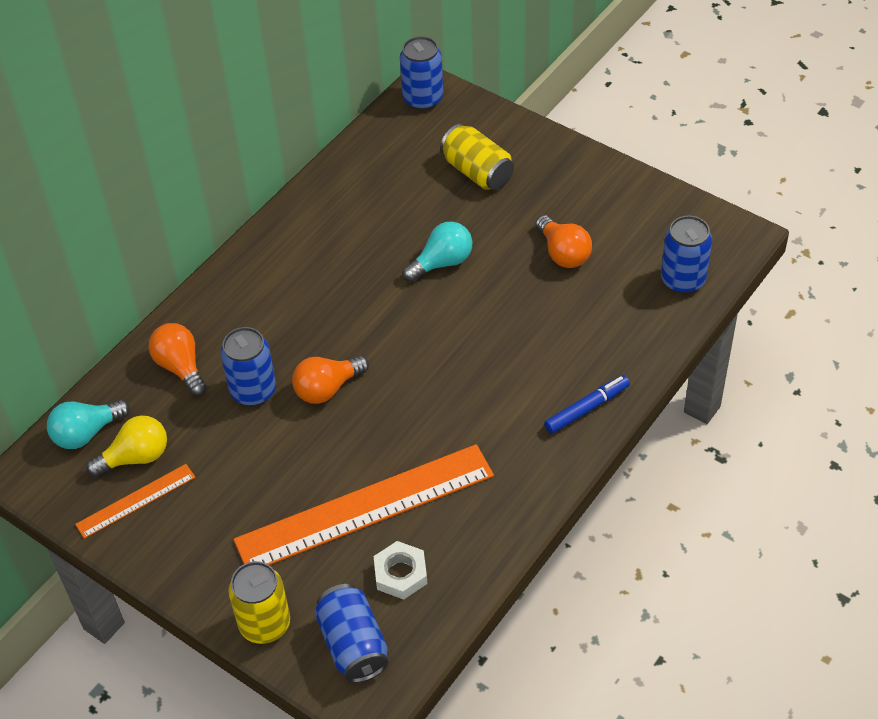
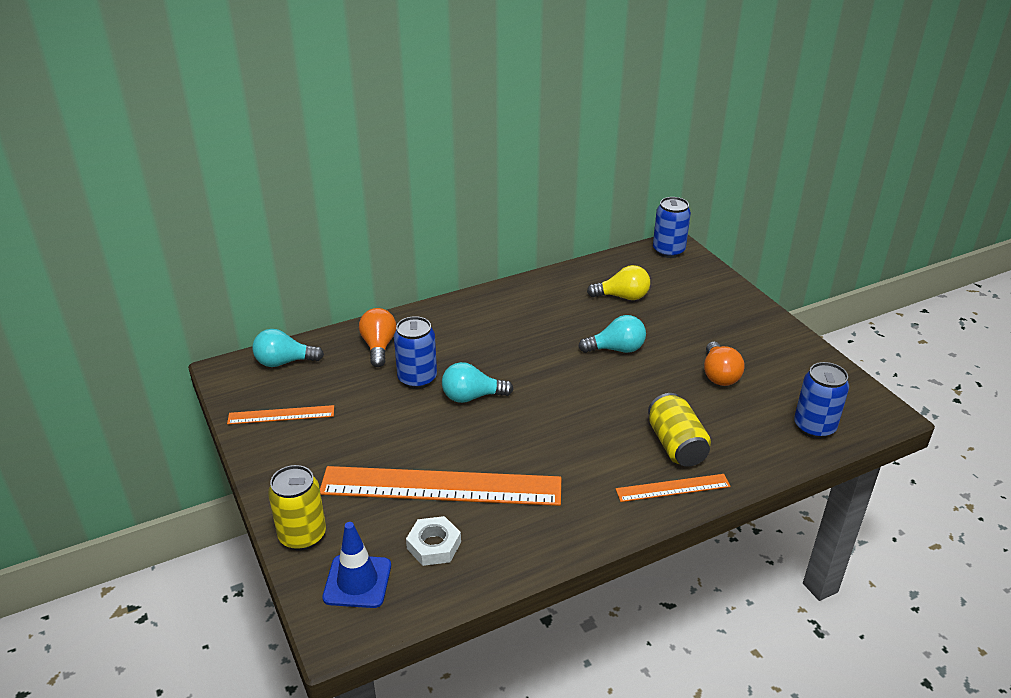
camera: 25 degrees right, 15 degrees down
yellow light bulb [86,416,167,477] -> yellow light bulb moved to [587,265,650,300]
orange light bulb [292,355,369,404] -> turquoise light bulb [442,362,513,403]
blue can [314,584,389,683] -> blue traffic cone [322,522,391,608]
yellow can [440,124,514,190] -> yellow can moved to [648,393,711,467]
blue marker [544,375,630,434] -> orange ruler [616,474,731,502]

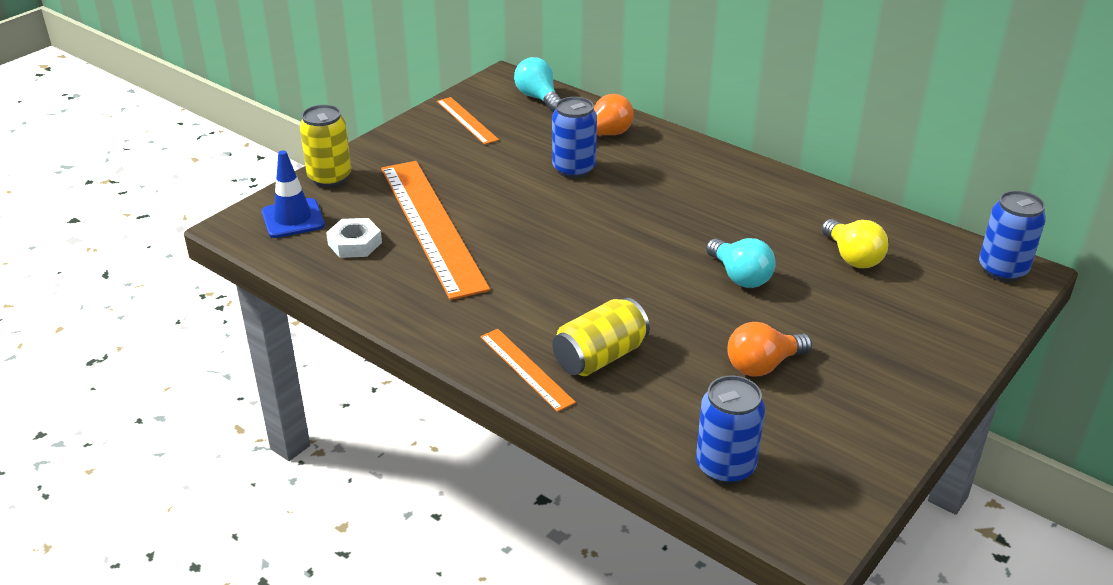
camera: 65 degrees right, 0 degrees up
turquoise light bulb [442,362,513,403] -> none

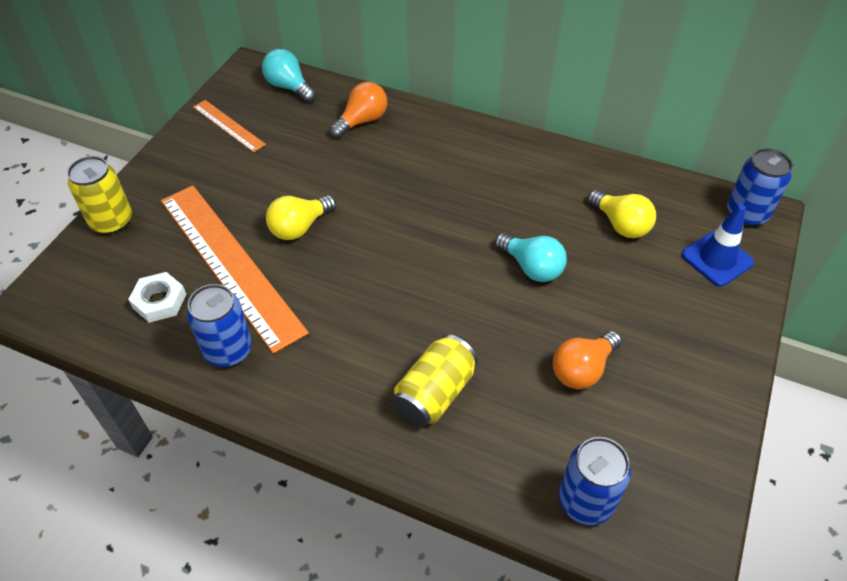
camera: 15 degrees left, 15 degrees up
blue traffic cone [262,150,325,238] -> blue traffic cone moved to [681,204,754,287]
orange ruler [480,329,576,412] -> none
blue can [552,97,597,178] -> blue can moved to [187,284,252,367]
none -> yellow light bulb [266,195,336,240]

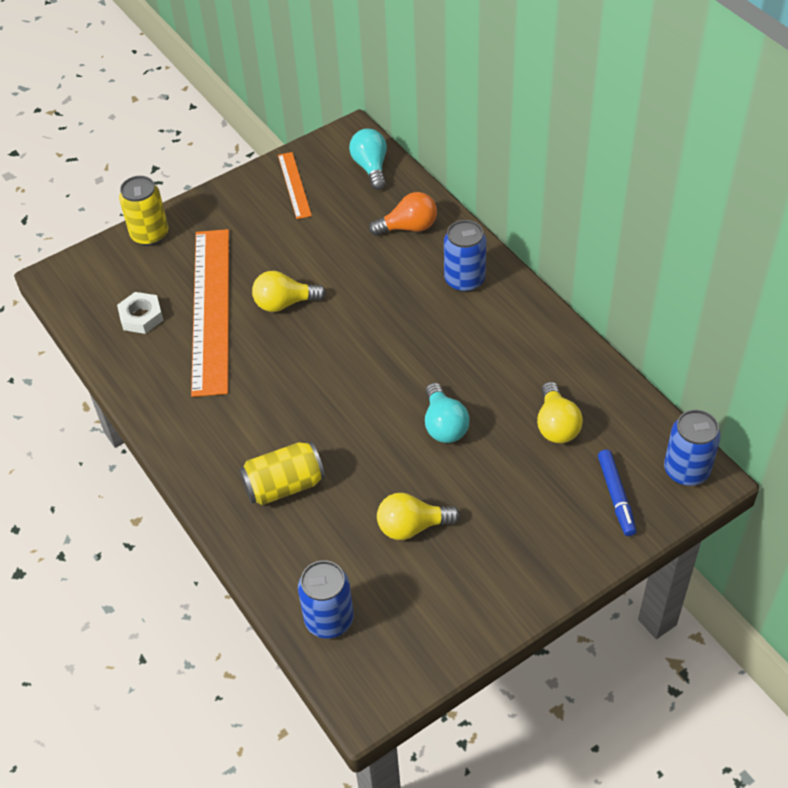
camera: 35 degrees right, 0 degrees up
blue can [187,284,252,367] -> blue can moved to [444,220,486,292]
orange light bulb [553,331,622,389] -> yellow light bulb [377,493,460,540]
blue traffic cone [681,204,754,287] -> blue marker [598,450,637,536]

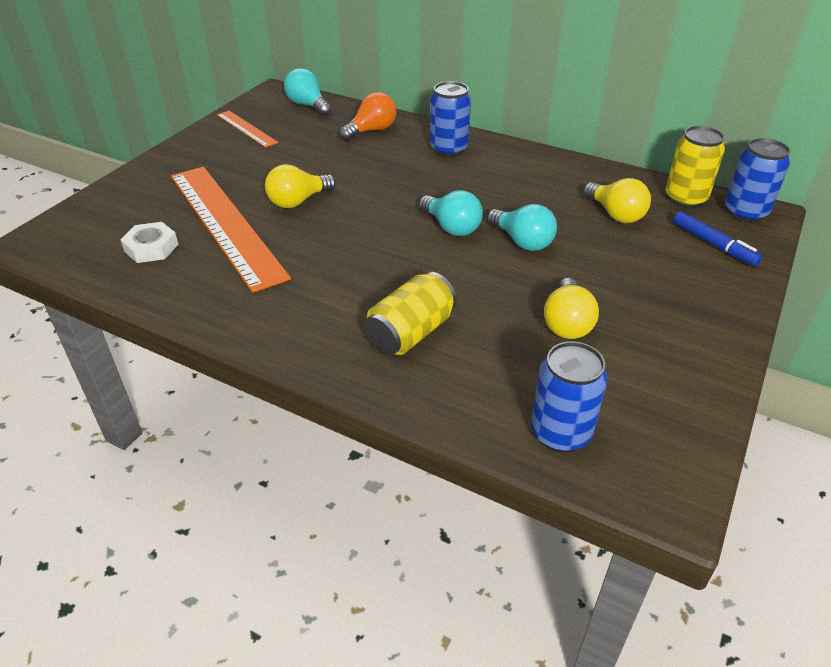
camera: 30 degrees left, 10 degrees down
yellow can [119,176,168,246] -> yellow can moved to [665,126,725,208]
yellow light bulb [377,493,460,540] -> yellow light bulb turned 45 degrees counterclockwise [544,278,599,339]
none -> turquoise light bulb [419,190,483,236]

